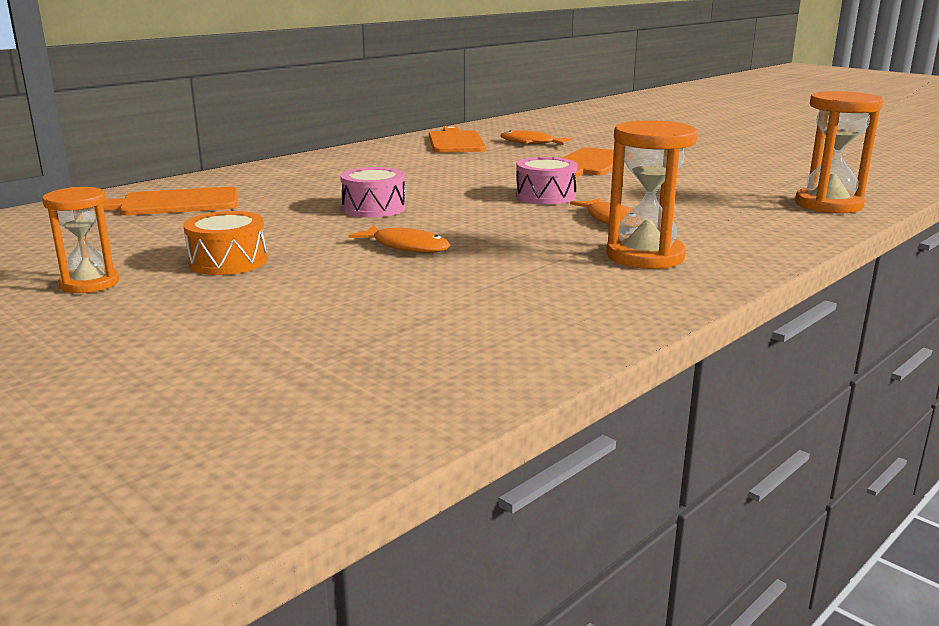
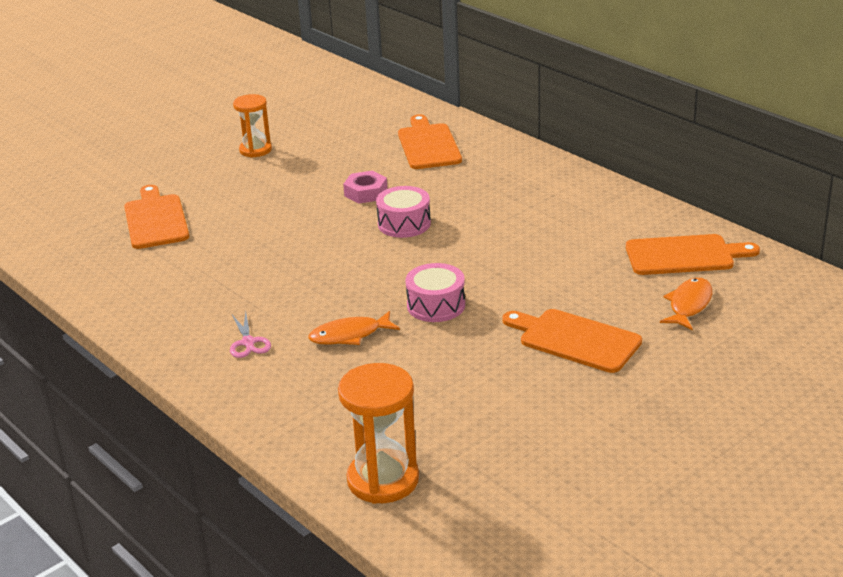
camera: 95 degrees right, 10 degrees up
orange drum [183,211,267,275] -> none
orange fish [348,225,450,253] -> none
orange hourglass [606,120,698,269] -> pink scissors [230,312,271,358]
none -> orange cutting board [124,185,189,249]
none -> pink nut [343,171,388,203]

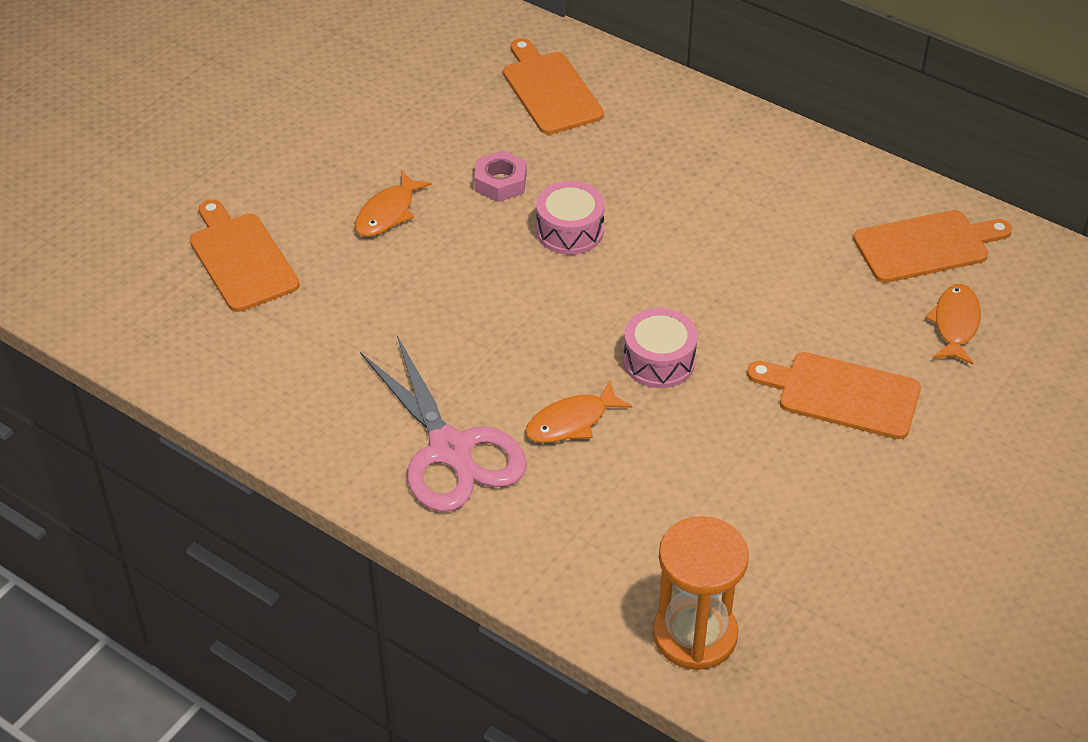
camera: 15 degrees left, 15 degrees up
pink scissors [230,312,271,358] -> pink scissors [360,336,527,512], size x2.34
orange hourglass [233,94,272,158] -> none
none -> orange fish [355,171,432,237]

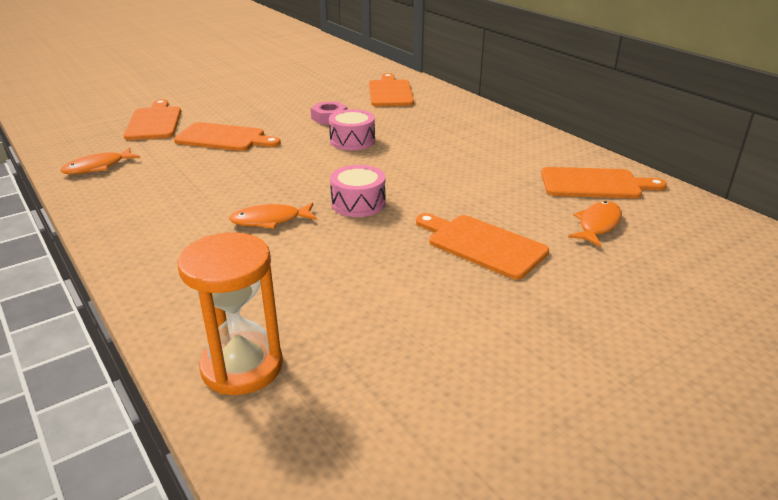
camera: 20 degrees right, 15 degrees down
orange fish [355,171,432,237] -> orange fish moved to [60,148,140,174]
pink scissors [360,336,527,512] -> none
none -> orange cutting board [174,122,281,151]

